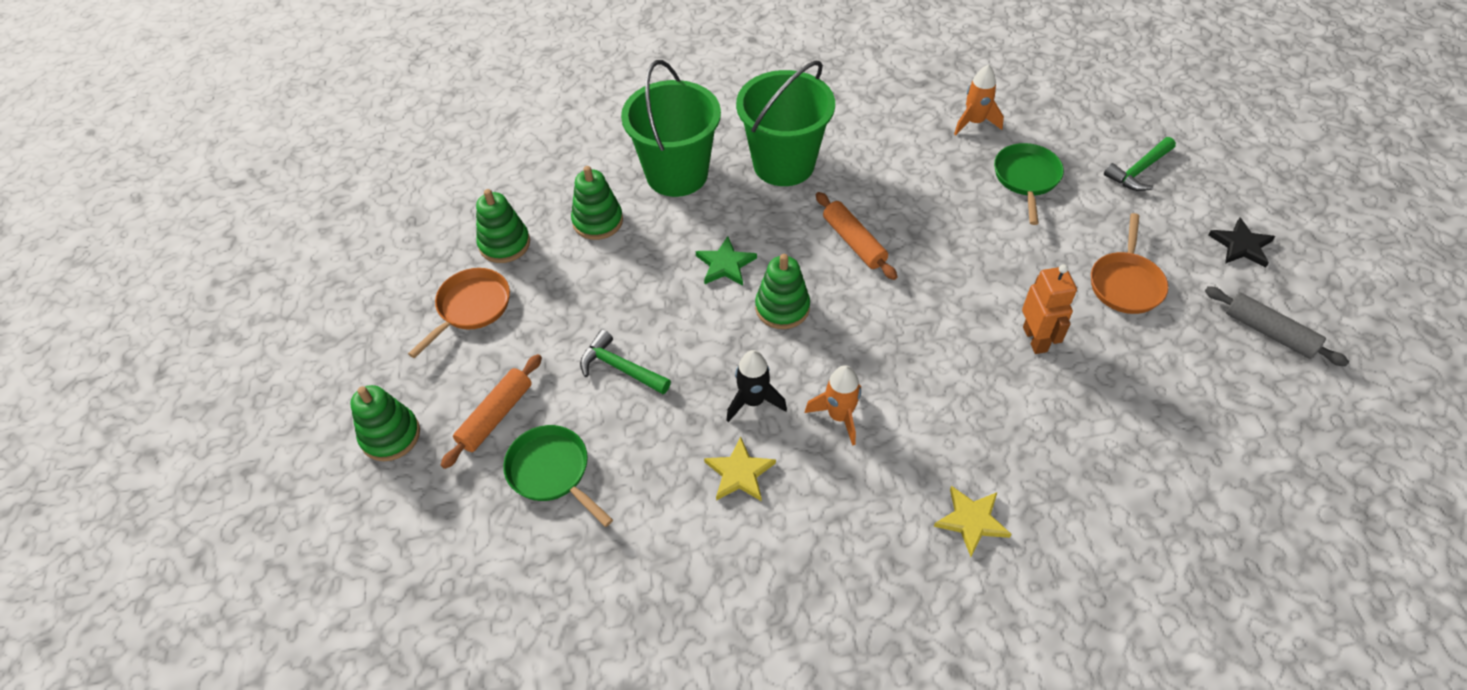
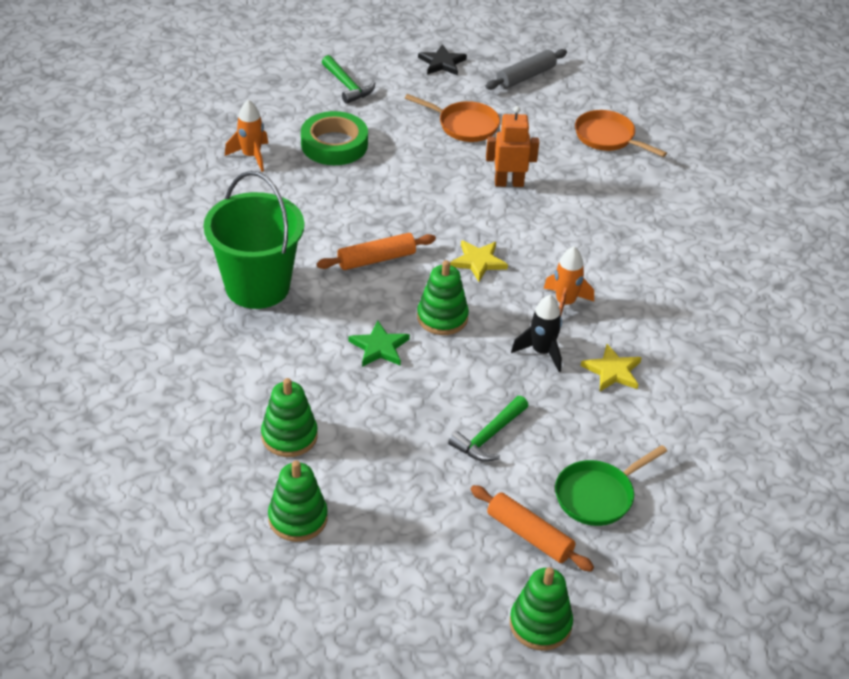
camera: 85 degrees left, 10 degrees down
orange pan [408,268,510,358] -> orange pan moved to [575,110,667,157]
green bucket [621,60,721,197] -> none
yellow star [934,486,1012,557] -> yellow star moved to [450,240,508,282]
green pan [994,143,1064,225] -> green tape [301,111,368,165]

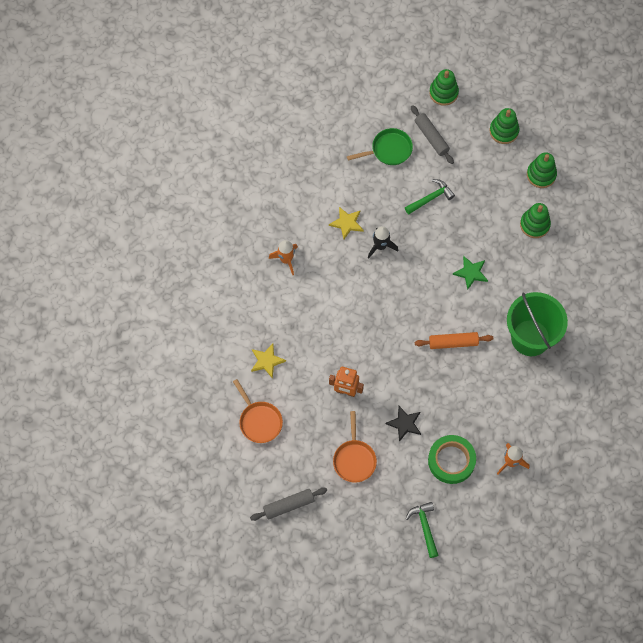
camera: 160 degrees left, 25 degrees up
orange pan [405,94,500,142] -> orange pan turned 135 degrees counterclockwise [333,411,377,483]
green stacking toy [417,260,469,335] -> green stacking toy moved to [490,108,519,144]
black star [418,44,467,76] -> black star moved to [386,406,421,442]
yellow star [450,240,508,282] -> yellow star moved to [251,344,286,379]
orange rolling pin [471,485,594,572] -> grey rolling pin [411,105,454,164]
orange rocket [543,246,594,317] -> orange rocket moved to [269,240,298,275]

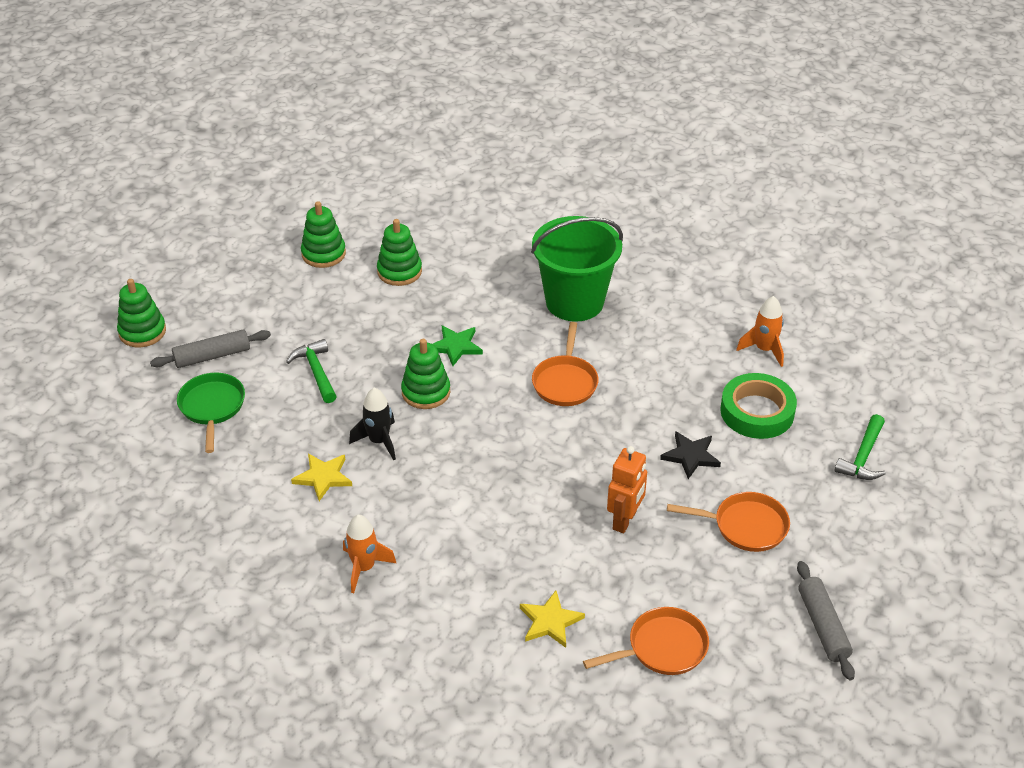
camera: 80 degrees left, 25 degrees down
green hammer [406,502,439,558] -> green hammer turned 60 degrees counterclockwise [834,414,886,480]
orange rolling pin [415,332,493,349] -> orange pan [532,322,599,406]
green stacking toy [490,108,519,144] -> green stacking toy moved to [401,339,450,409]

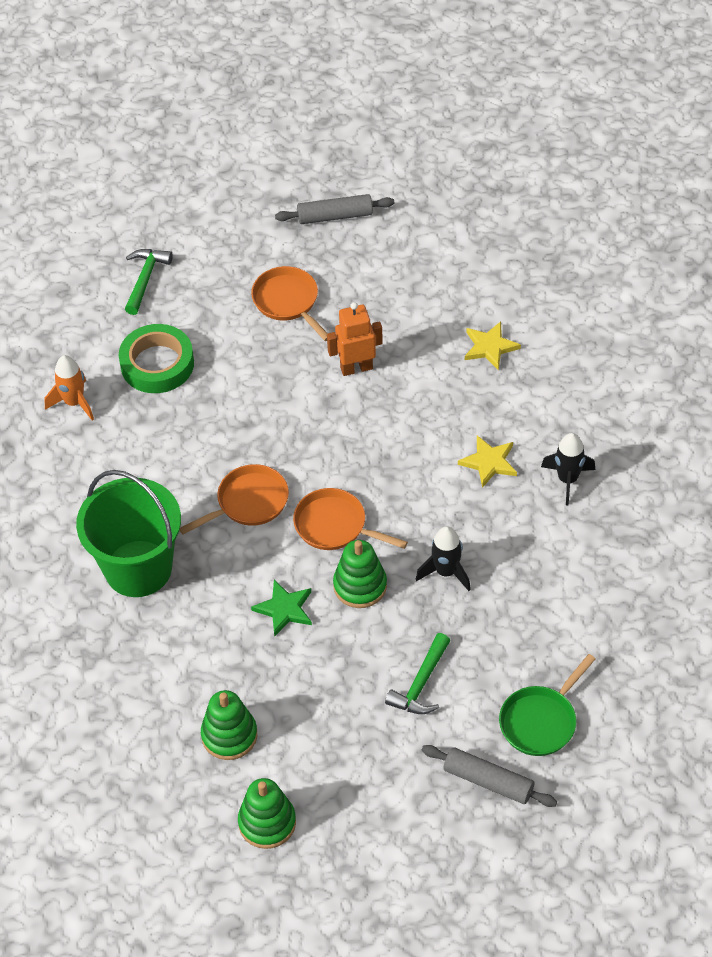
camera: 130 degrees left, 10 degrees up
green stacking toy [117,279,166,347] -> none
yellow star [291,454,352,501] -> yellow star moved to [458,435,517,488]
orange rocket [343,515,396,593] -> black rocket [541,433,595,505]
orange pan [583,607,709,675] -> orange pan moved to [293,488,408,550]
black star [660,431,721,479] -> none
grey rolling pin [797,561,855,680] -> grey rolling pin turned 45 degrees clockwise [275,194,394,224]
green hammer [834,414,886,480] -> green hammer turned 60 degrees counterclockwise [125,249,173,315]

